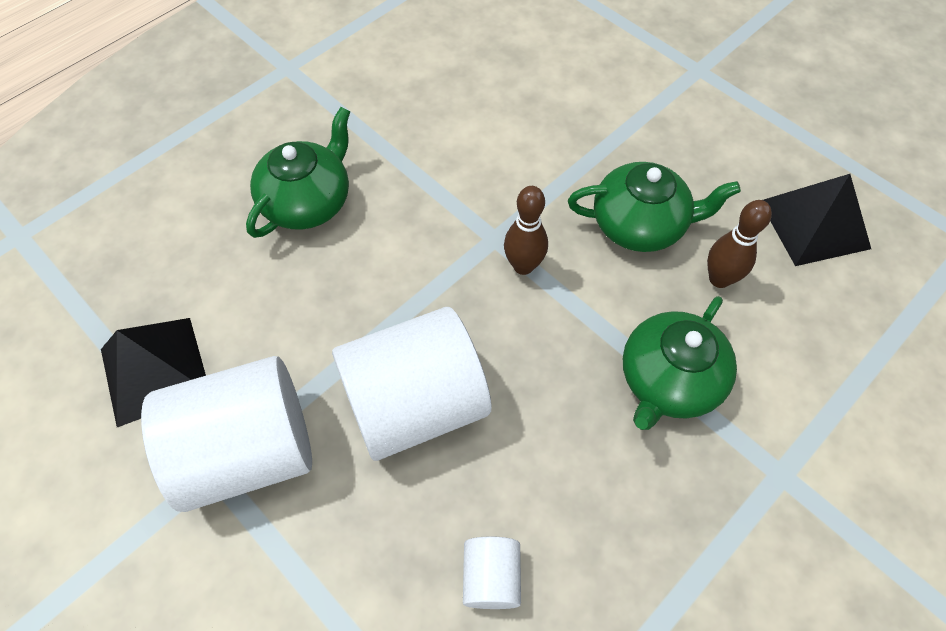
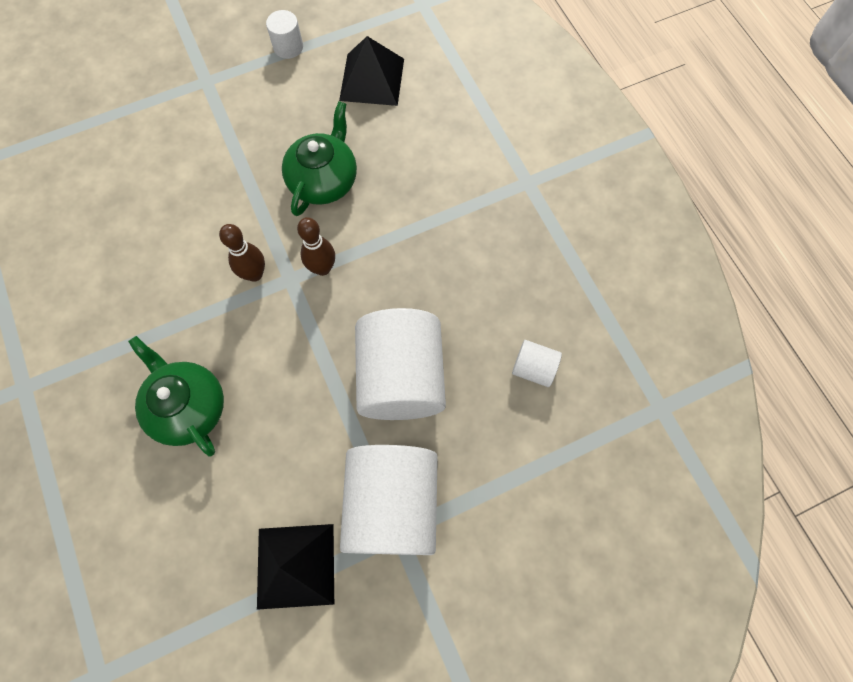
camera: 70 degrees left, 10 degrees up
green teapot [623,296,737,430] -> none
brown bowling pin [707,200,772,288] -> brown bowling pin moved to [219,224,265,282]
none -> white cylinder [266,10,303,59]

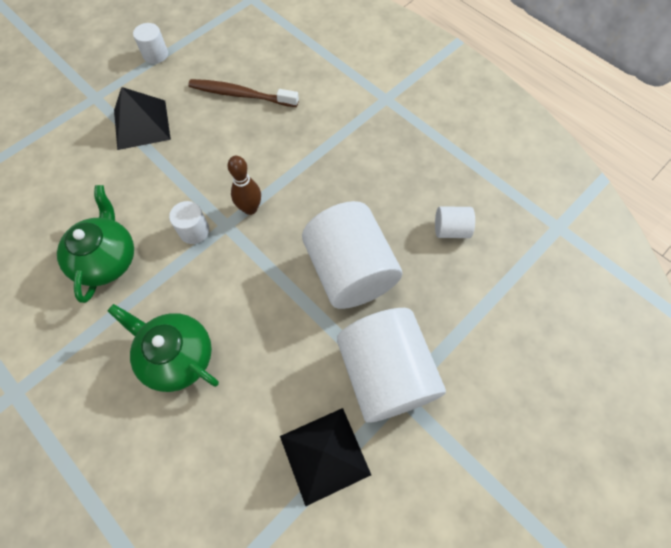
camera: 20 degrees left, 5 degrees down
brown bowling pin [219,224,265,282] -> white cylinder [169,201,209,244]
green teapot [282,101,357,216] -> green teapot moved to [57,185,134,303]
black pyramid [339,36,404,106] -> black pyramid moved to [114,87,171,150]
none -> brown toothbrush [188,79,299,107]

